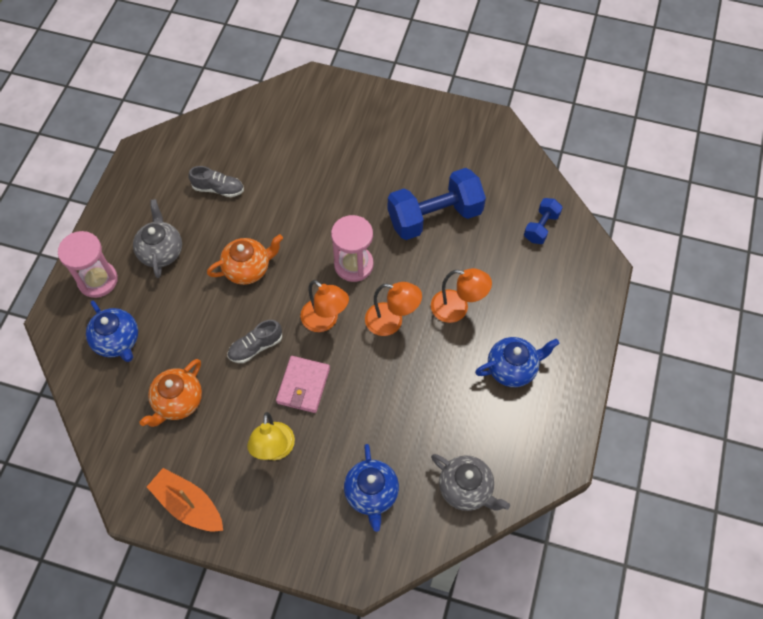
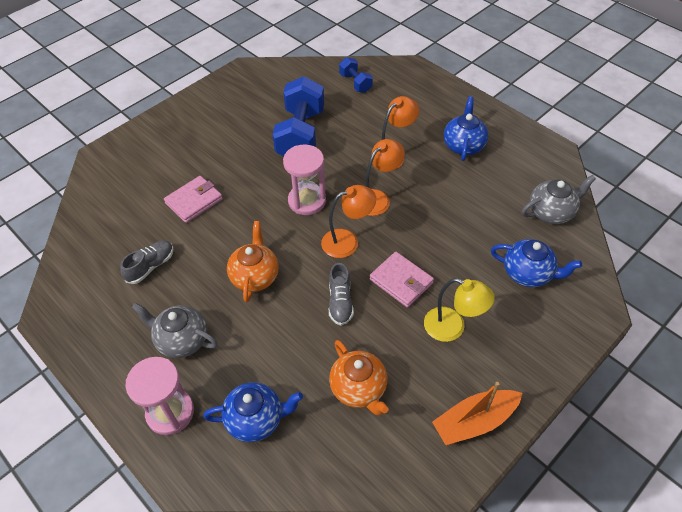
camera: 60 degrees left, 10 degrees down
none -> pink wallet [164,176,223,223]

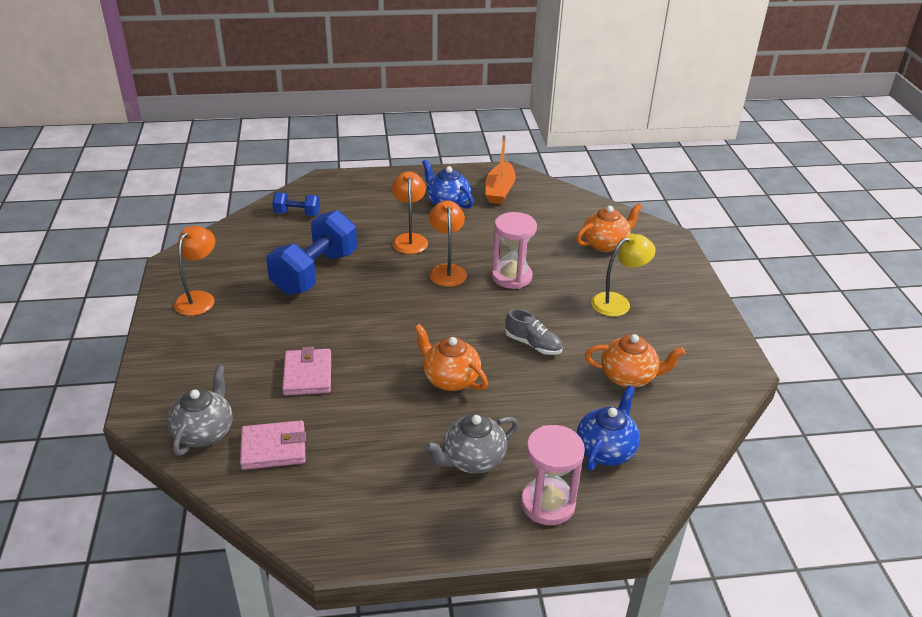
camera: 55 degrees left, 15 degrees down
grey shoe [120,241,174,284] -> none
blue dumbbell [272,76,324,156] -> blue dumbbell turned 75 degrees clockwise [266,210,357,295]
pink hourglass [283,145,326,215] -> pink hourglass moved to [492,212,537,289]
orange lamp [321,185,376,258] -> orange lamp moved to [174,226,215,316]
pink wallet [370,252,434,308] -> pink wallet moved to [240,420,306,470]
orange boat [432,382,523,445] -> orange boat moved to [485,135,516,204]
blue teapot [491,239,582,287] -> orange teapot [576,203,643,252]
grey teapot [522,175,596,224] -> grey teapot moved to [167,365,233,456]

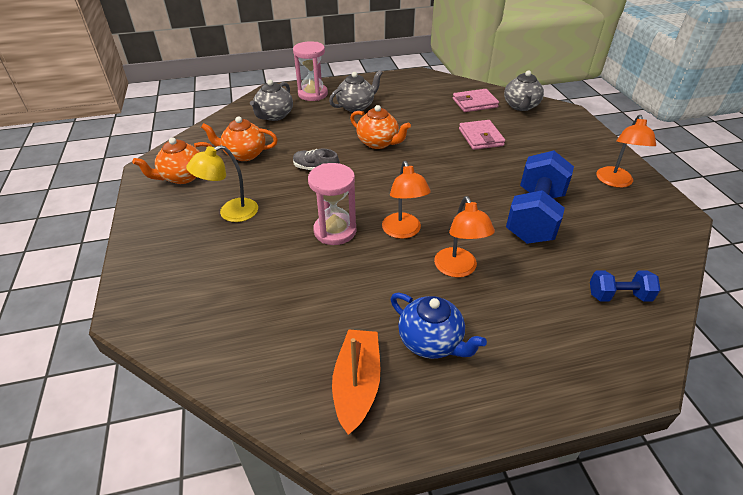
camera: 175 degrees right, 5 degrees up
orange teapot [576,203,643,252] -> orange teapot moved to [132,137,212,184]
blue teapot [577,385,640,471] -> grey teapot [250,80,293,121]

